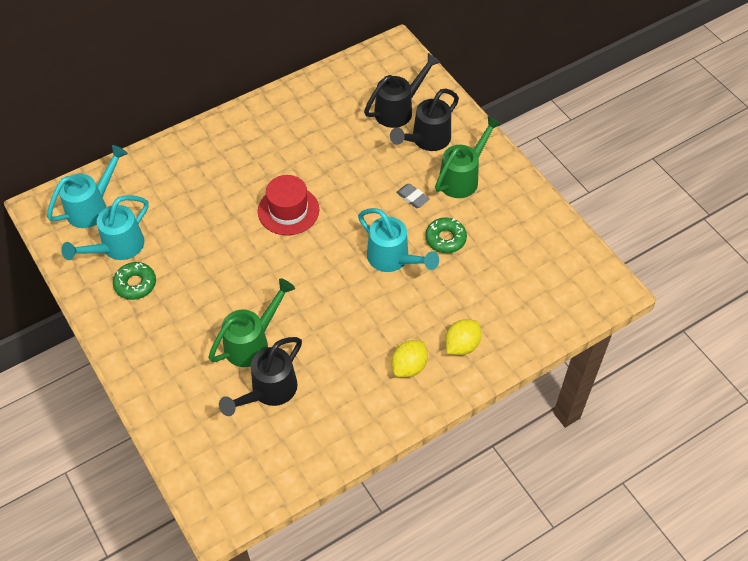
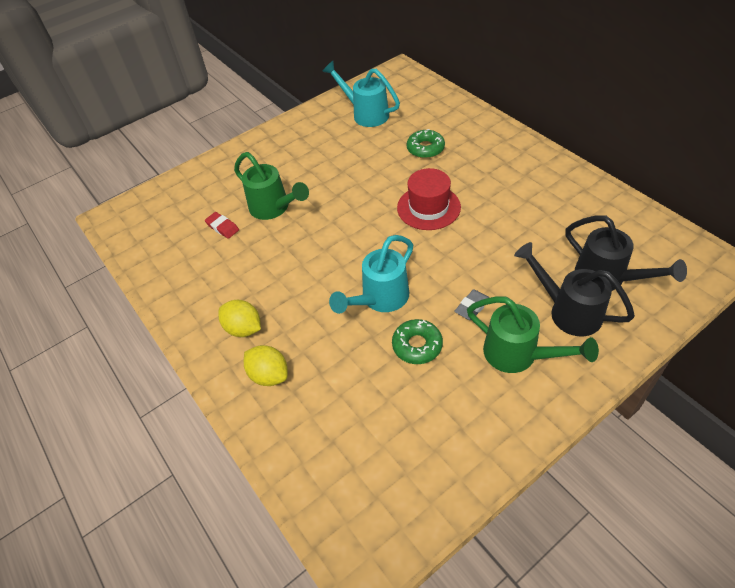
camera: 90 degrees right, 5 degrees down
turquoise watering can [47,145,128,228] -> none
green donut [113,262,156,300] -> green donut moved to [407,129,445,158]
black watering can [219,337,302,416] -> red eraser [205,212,239,239]

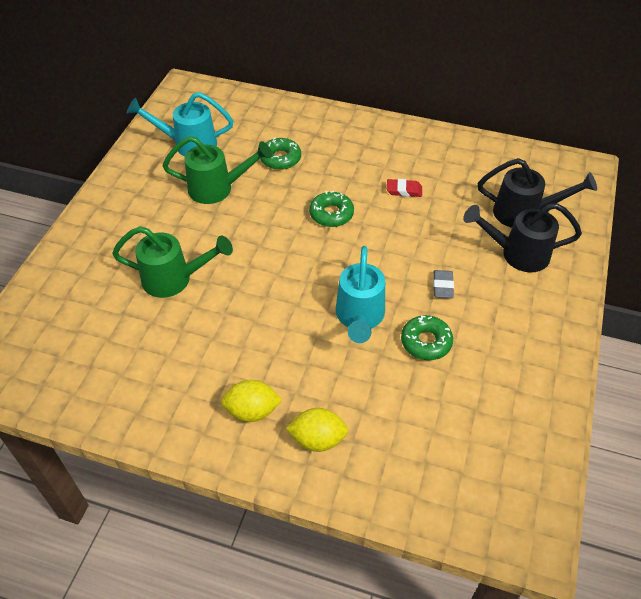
camera: 40 degrees left, 0 degrees up
red eraser [205,212,239,239] -> red eraser moved to [387,179,422,197]
red hat [397,168,461,230] -> green donut [309,191,354,227]
green watering can [467,296,599,373] -> green watering can moved to [163,136,272,204]

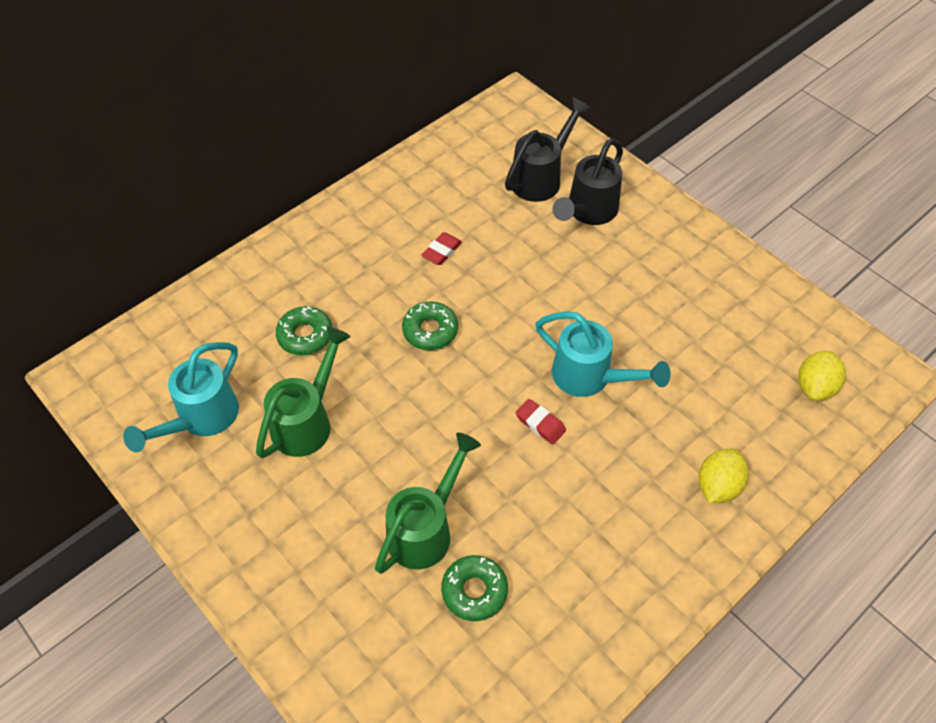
camera: 60 degrees left, 5 degrees up
yellow lemon [221,380,282,422] -> yellow lemon moved to [798,351,846,401]
green donut [401,315,453,360] -> green donut moved to [441,555,508,621]
grey eraser [433,270,454,298] -> none
none -> red eraser [516,399,566,444]

